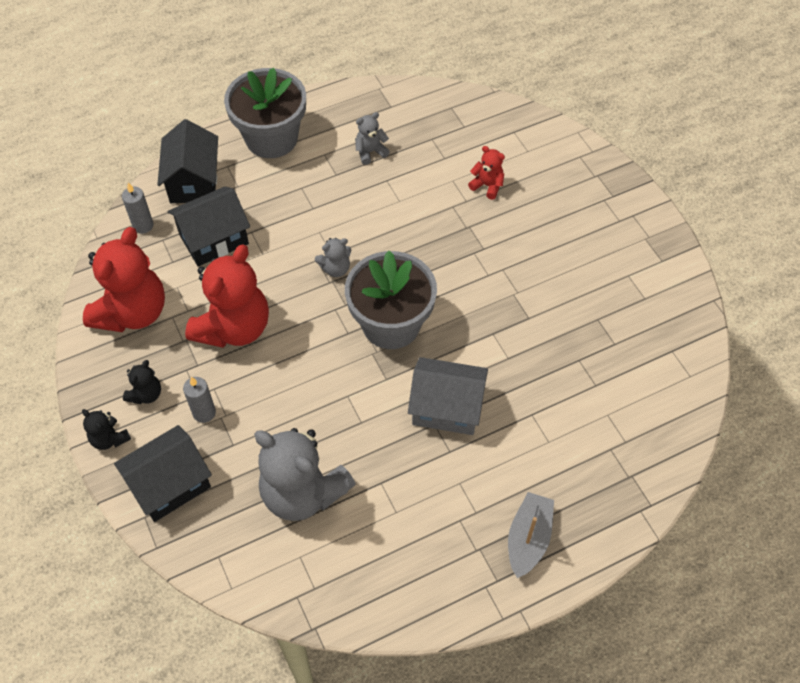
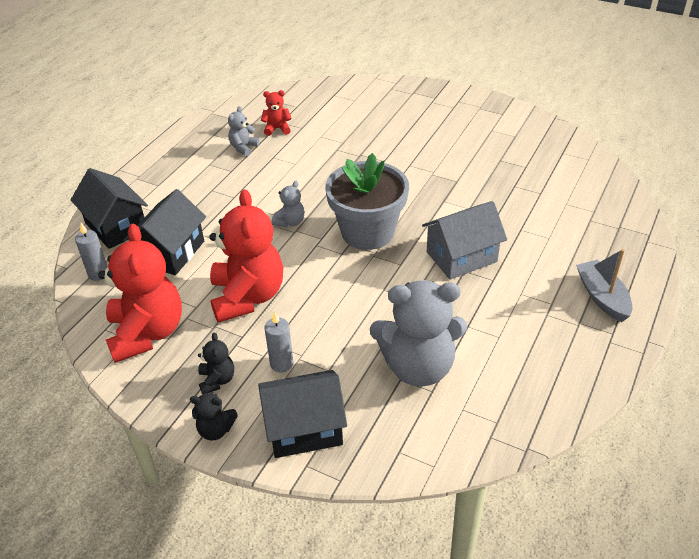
camera: 35 degrees left, 15 degrees down
black house [114,425,212,522] -> black house turned 60 degrees clockwise [258,370,347,458]
grey flower pot [224,68,306,158] -> none
red teddy bear [468,146,505,200] -> red teddy bear moved to [261,90,292,136]

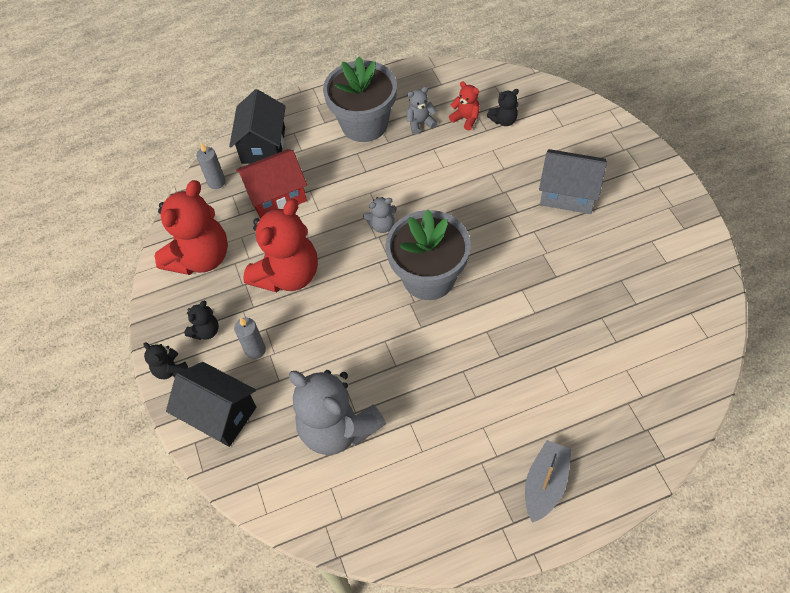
camera: 45 degrees right, 15 degrees up
black house [124,189,206,275] -> red house [236,149,307,219]
grey house [422,201,507,280] -> grey house moved to [539,149,607,214]
none -> grey flower pot [323,57,397,142]
none -> black teddy bear [487,89,519,126]

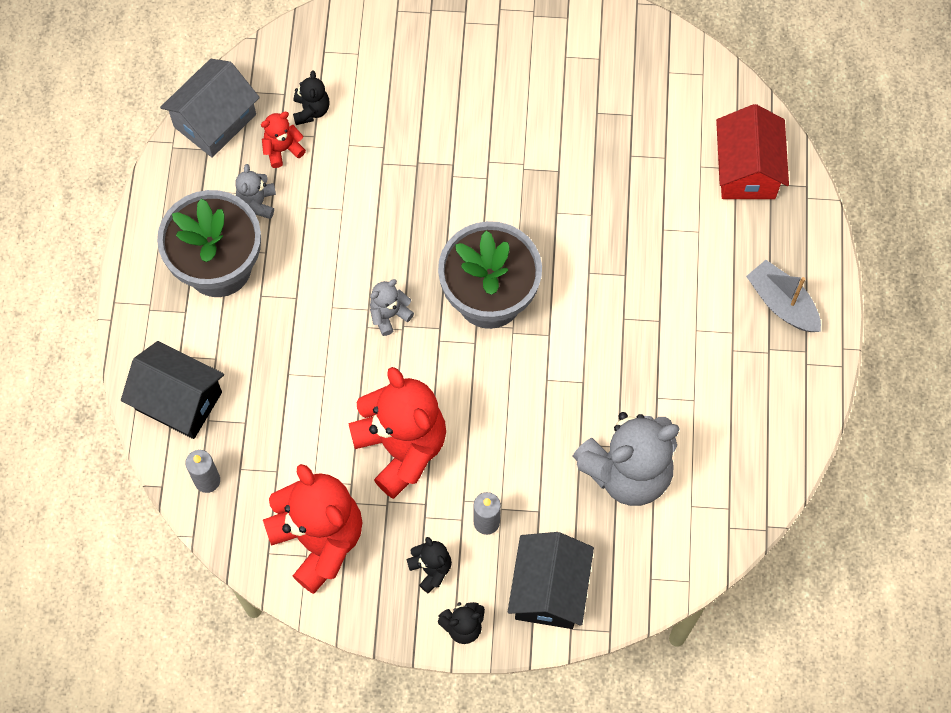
camera: 70 degrees left, 10 degrees up
black house [166,362,256,447] -> black house turned 45 degrees counterclockwise [507,532,594,629]
red house [236,149,307,219] -> red house moved to [716,104,789,199]
grey teddy bear [363,197,397,233] -> grey teddy bear turned 135 degrees counterclockwise [370,279,414,336]
grey house [539,149,607,214] -> grey house moved to [160,59,260,158]

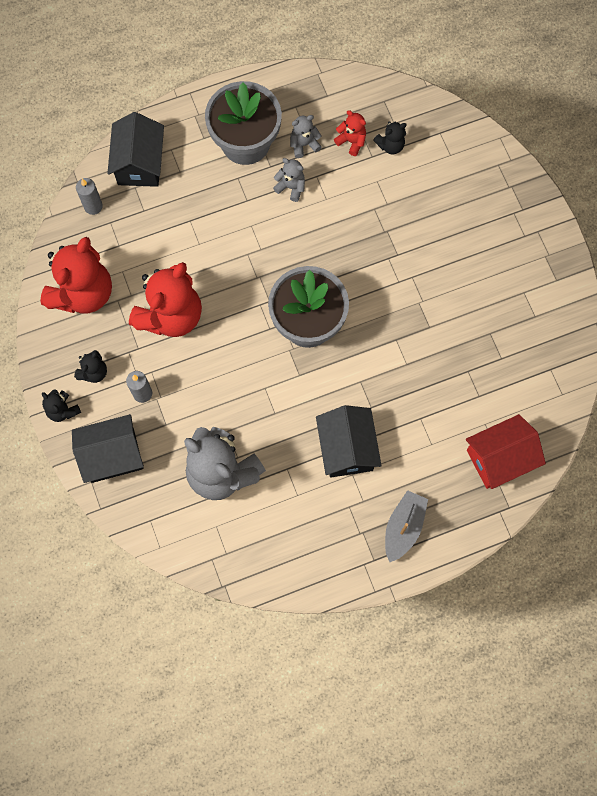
camera: 65 degrees right, 5 degrees up
grey house [160,59,260,158] -> none
grey teddy bear [370,279,414,336] -> grey teddy bear moved to [273,158,305,202]
none -> black house [316,405,382,478]

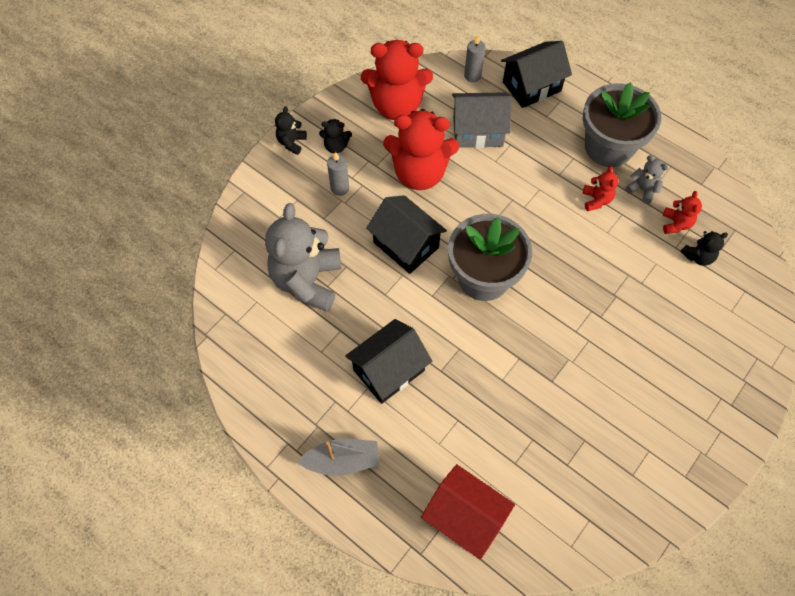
camera: 60 degrees right, 10 degrees down
black house [72,414,144,483] -> black house moved to [366,195,447,274]
grey teddy bear [273,158,305,202] -> red teddy bear [583,166,619,211]
black teddy bear [373,121,407,154] -> black teddy bear turned 60 degrees counterclockwise [680,231,728,266]
none -> grey house [452,92,512,148]

